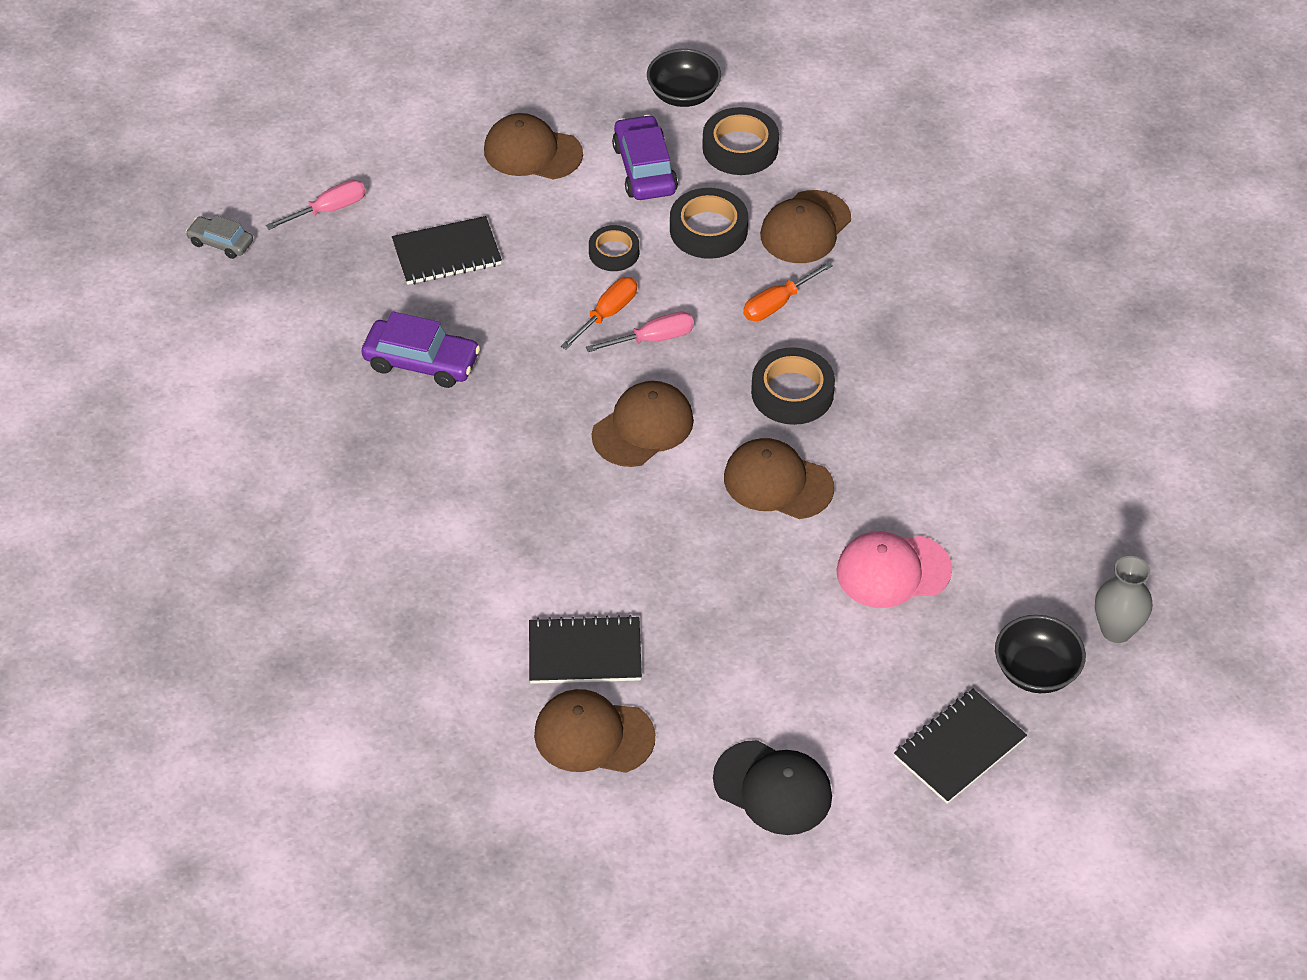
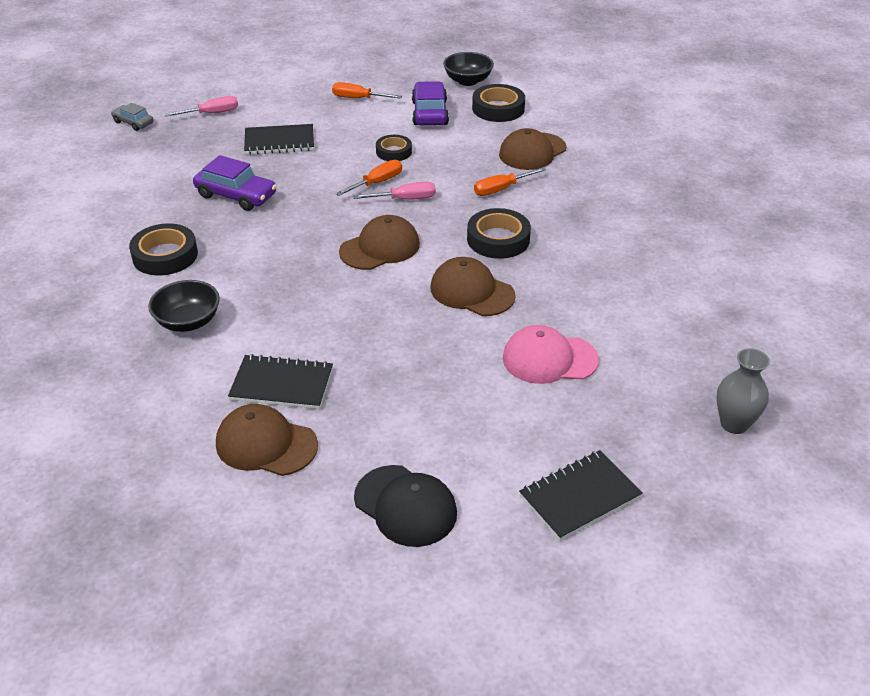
camera: 10 degrees right, 10 degrees down
brown cap [484,113,583,180] -> orange screwdriver [332,82,402,99]
black tape [670,188,748,259] -> black tape moved to [129,224,198,275]
black bowl [995,615,1086,693] -> black bowl moved to [148,280,220,332]

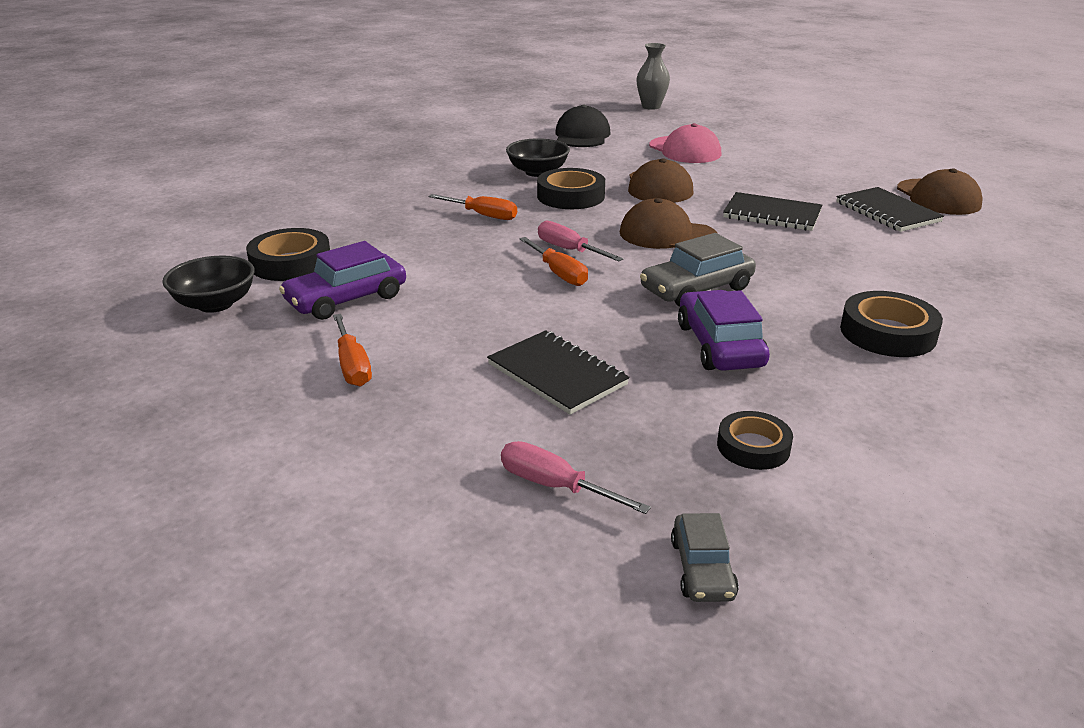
camera: 125 degrees left, 10 degrees down
black bowl [148,280,220,332] -> black bowl moved to [506,138,570,177]
orange screwdriver [335,160,402,196] -> orange screwdriver turned 135 degrees counterclockwise [519,237,588,286]
black cap [354,465,457,547] -> black cap moved to [555,105,611,147]
black tape [376,135,412,161] -> black tape moved to [717,411,793,470]
brown cap [499,128,566,170] -> none
black notebook [519,450,643,541] -> black notebook moved to [723,192,822,231]
none -> grey car [640,233,756,307]

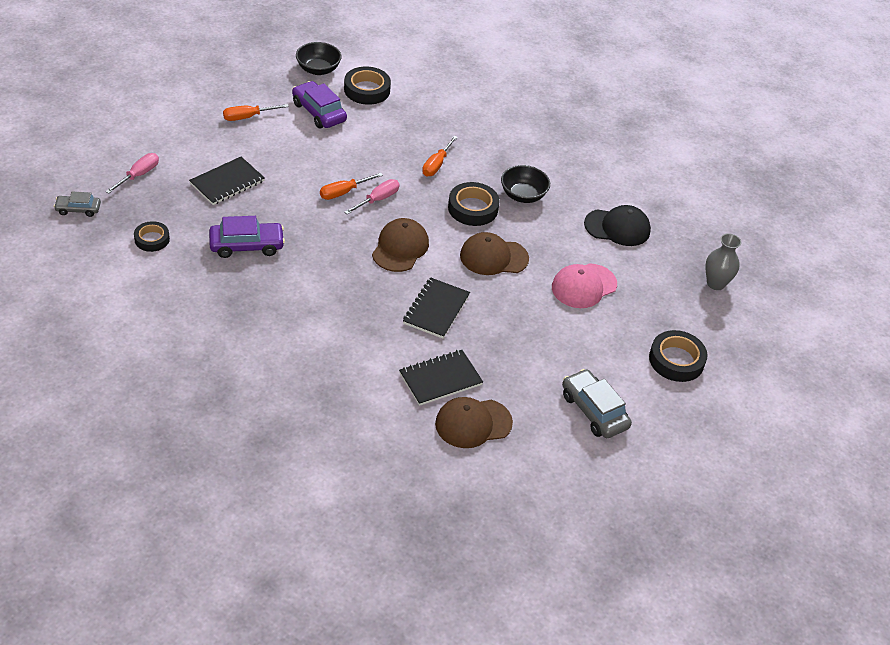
camera: 85 degrees right, 15 degrees up
grey car [640,233,756,307] -> grey car moved to [562,369,632,438]
black tape [840,291,943,357] -> black tape moved to [649,330,708,382]

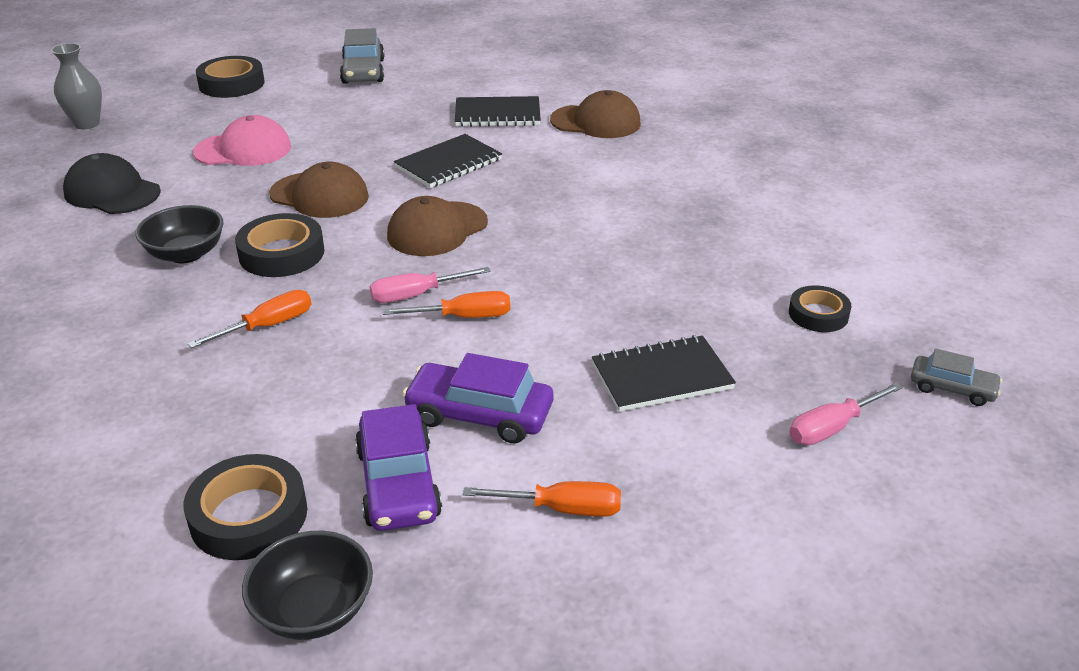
camera: 150 degrees left, 10 degrees down
purple car [209,216,285,258] -> purple car moved to [402,353,553,443]
brown cap [435,397,513,448] -> brown cap moved to [550,90,641,138]

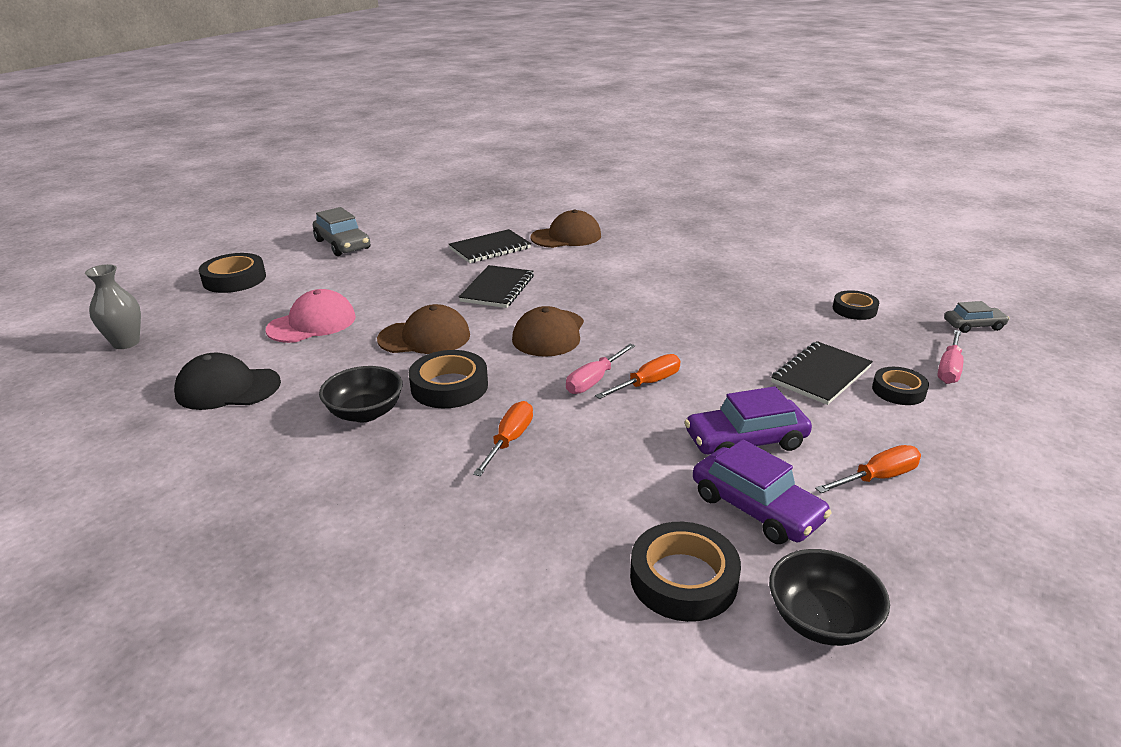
camera: 30 degrees left, 5 degrees down
none -> black tape [872,367,929,405]

